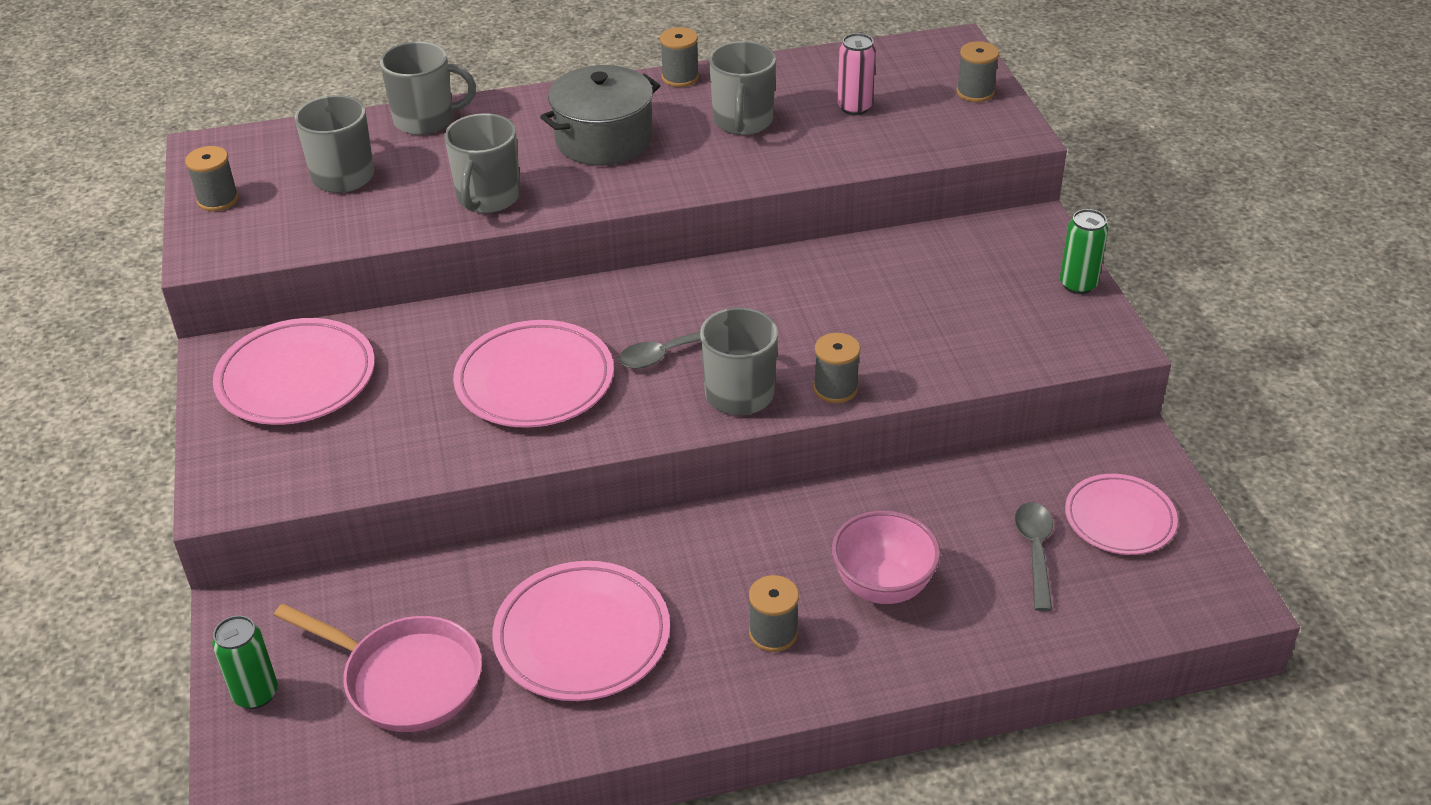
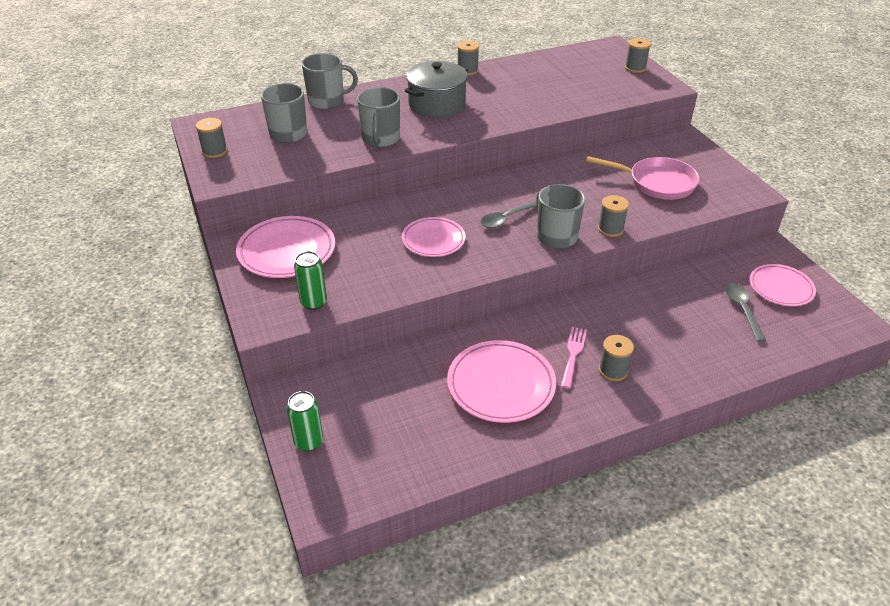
camera: 10 degrees left, 0 degrees up
pink pan [274,604,482,732] -> pink pan moved to [586,156,700,200]
pink plate [453,320,614,428] -> pink plate [402,217,466,257], size x0.66
grey mug [709,41,776,135] -> none
pink bowl [832,511,941,604] -> none
pink can [837,33,876,115] -> none
green can [1060,209,1108,294] -> green can moved to [294,251,327,310]
none -> pink fork [561,327,587,389]

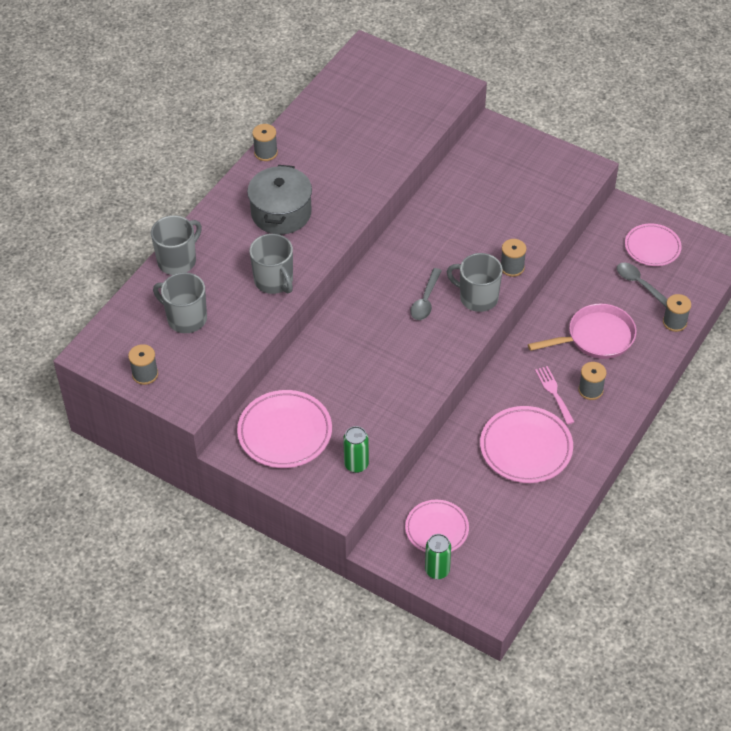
camera: 35 degrees left, 10 degrees up
pink plate [402,217,466,257] -> pink plate moved to [405,500,469,552]
pink pan [586,156,700,200] -> pink pan moved to [528,304,636,359]
grey spool [625,38,651,73] -> grey spool moved to [663,294,691,332]

